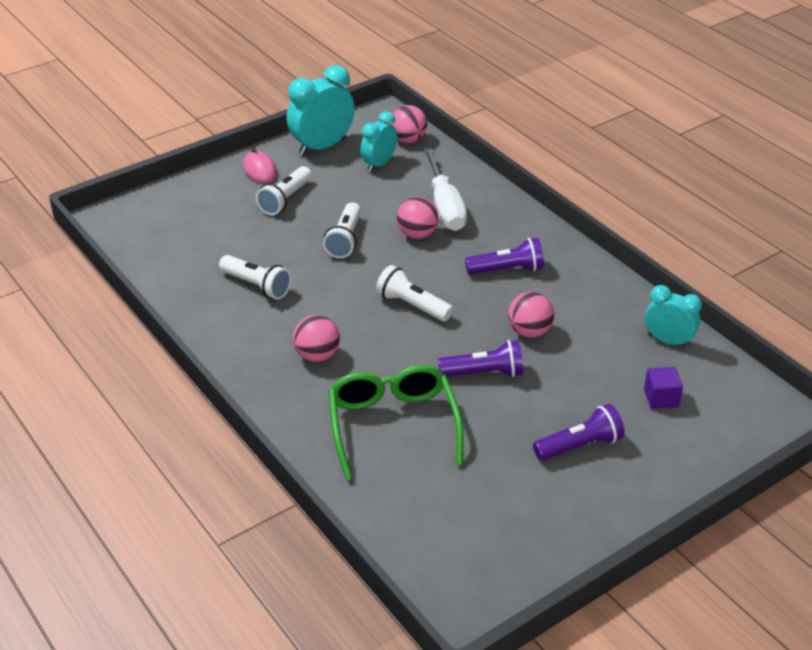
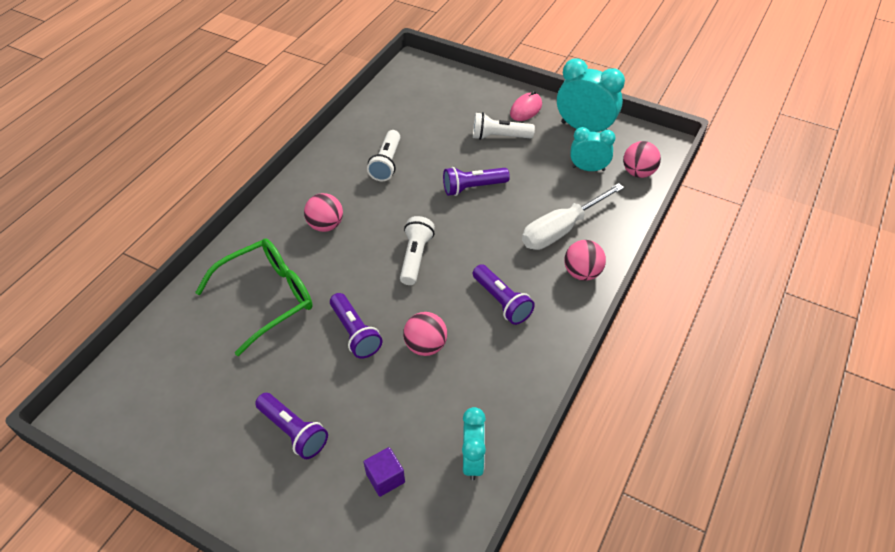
camera: 65 degrees right, 10 degrees up
white flashlight [323,202,361,258] -> purple flashlight [443,167,510,196]
pink ball [397,197,439,239] -> pink ball moved to [565,240,606,281]

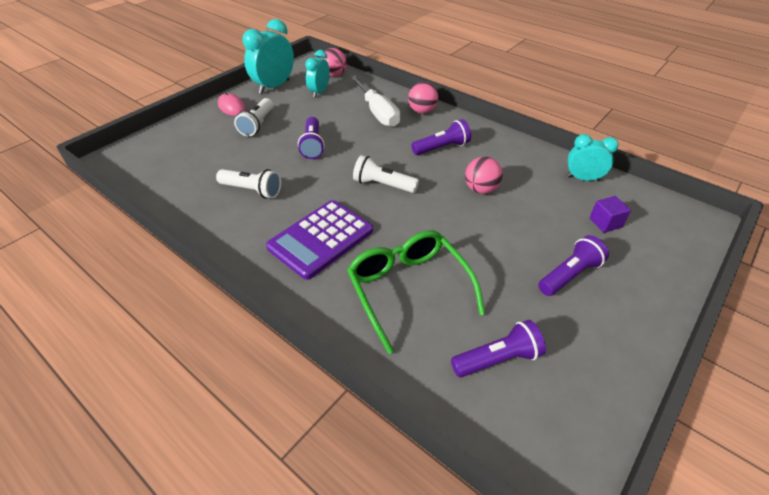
camera: 80 degrees left, 5 degrees down
pink ball [304,193,343,232] -> purple calculator [266,200,373,280]
purple flashlight [330,293,382,359] -> purple flashlight moved to [451,320,546,377]

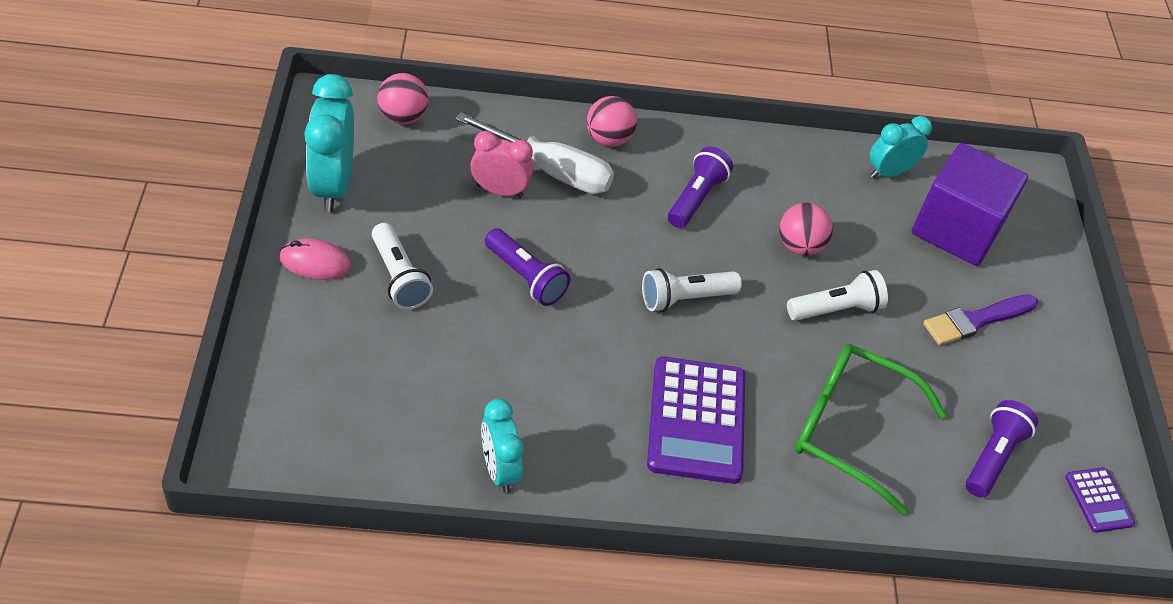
camera: 45 degrees left, 5 degrees up
white flashlight [216,169,281,199] -> white flashlight moved to [787,270,888,321]
turquoise clock [305,50,330,98] -> turquoise clock moved to [481,399,524,493]
purple flashlight [538,235,609,296] -> purple brush [923,294,1038,345]
purple cube [590,196,631,233] -> purple cube [912,143,1028,266], size x2.39
none -> pink clock [470,131,533,198]
none -> purple calculator [1065,467,1135,533]

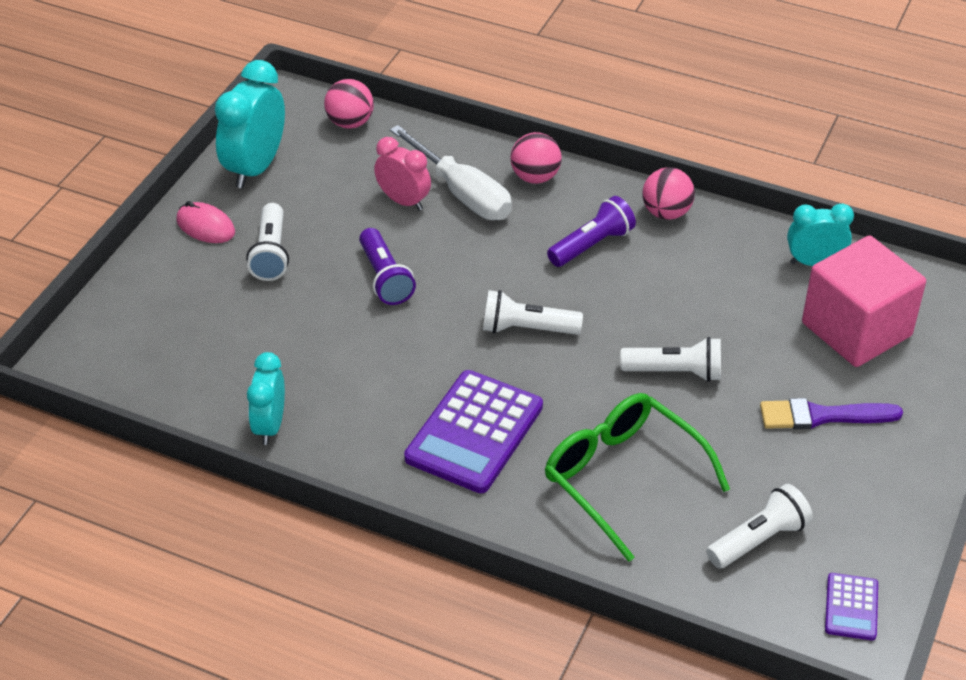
camera: 30 degrees right, 5 degrees down
pink ball [779,203,833,256] -> pink ball moved to [642,168,695,220]
purple cube [912,143,1028,266] -> pink cube [802,236,926,367]
purple flashlight [966,400,1038,498] -> white flashlight [706,484,813,569]

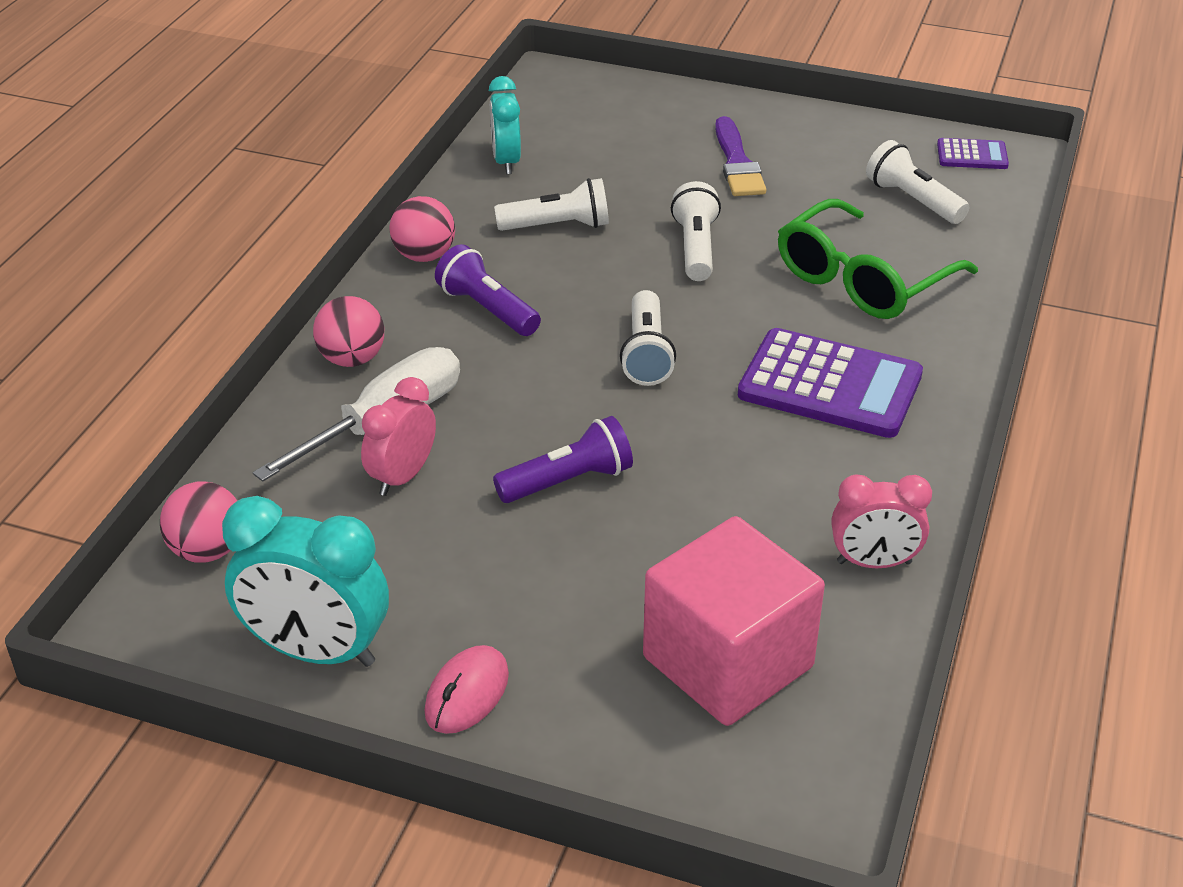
camera: 95 degrees left, 5 degrees down
white flashlight [246,203,289,281] -> white flashlight moved to [494,178,609,231]
turquoise clock [247,352,285,445] -> pink clock [832,474,932,568]
pink cube [802,236,926,367] -> pink cube moved to [643,516,825,726]

